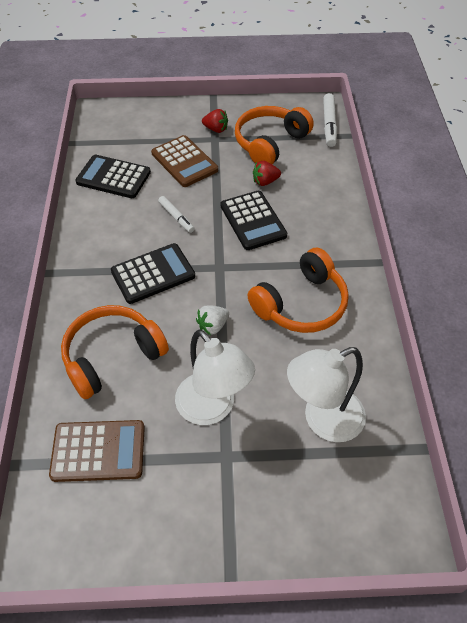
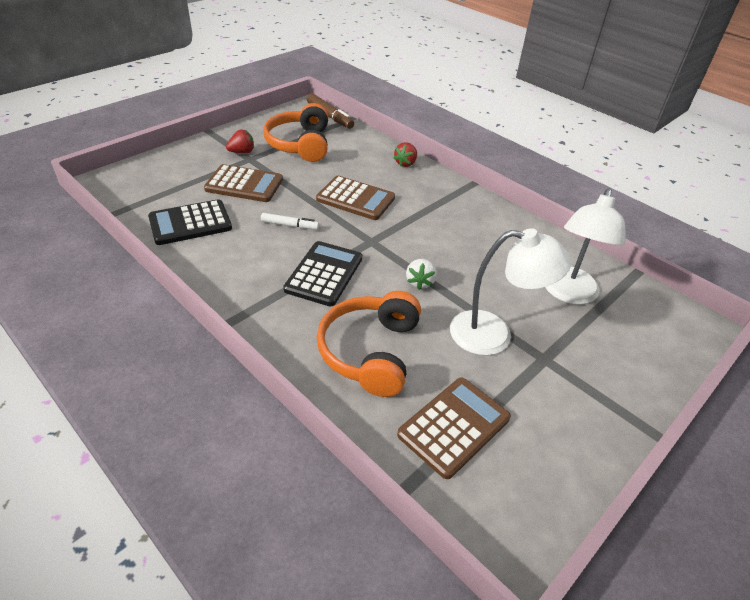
camera: 45 degrees left, 10 degrees down
black calculator [221,191,287,250] -> brown calculator [316,176,395,220]
orange headphones [248,248,349,333] -> none
red strawberry [253,161,281,186] -> red strawberry moved to [394,142,417,167]
white marker [323,93,337,147] -> brown marker [307,93,354,129]

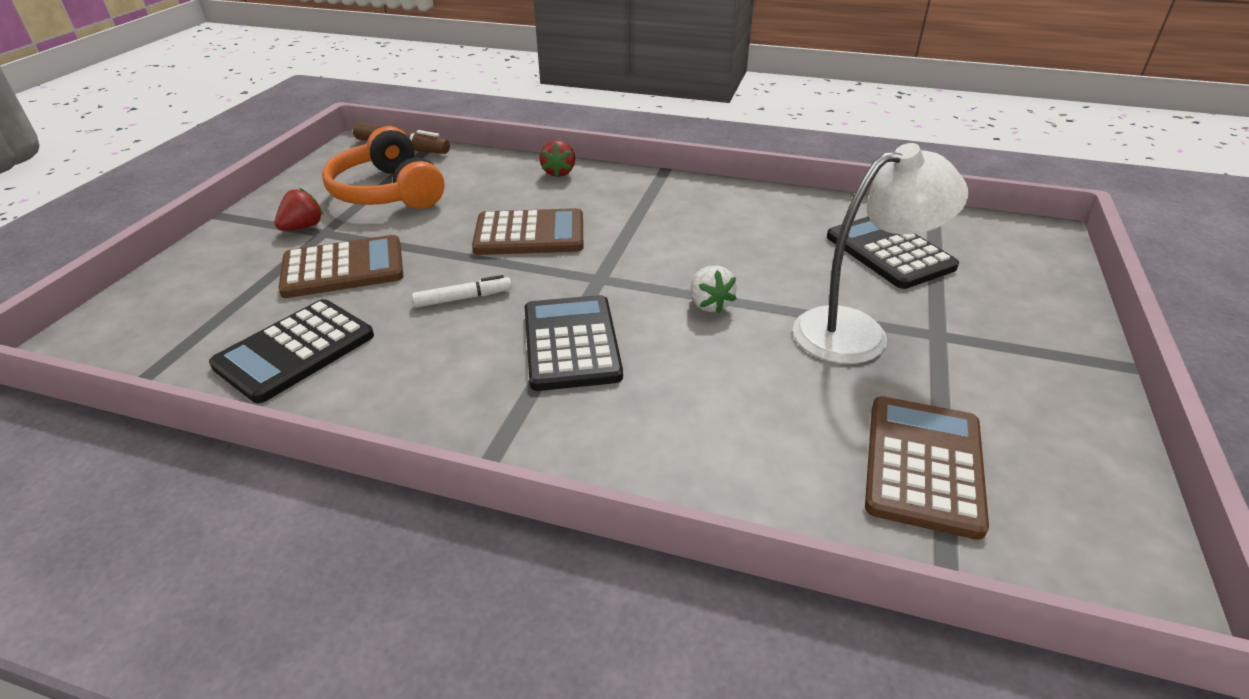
camera: 25 degrees left, 5 degrees down
orange headphones [317,291,421,397] -> none
white lamp [545,188,626,305] -> black calculator [827,217,959,289]

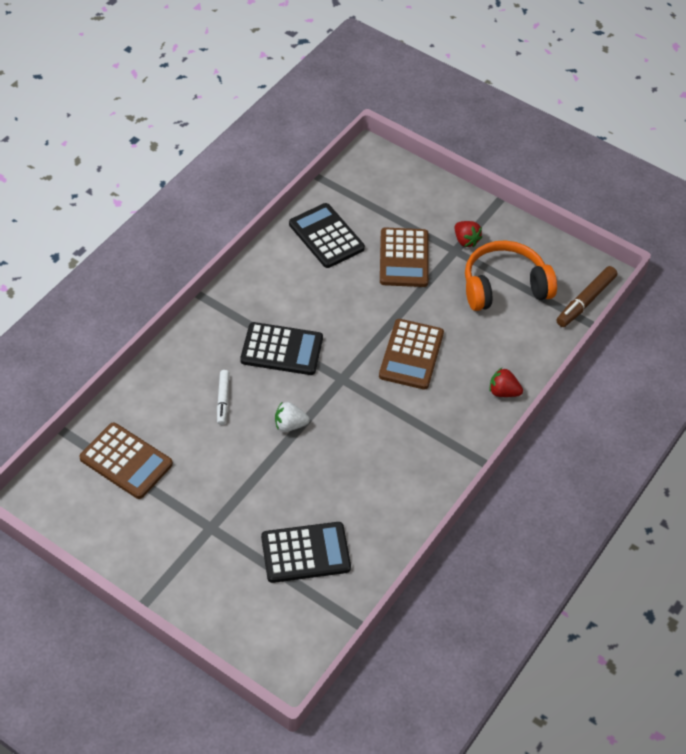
camera: 105 degrees right, 15 degrees up
white marker [412,275,512,308] -> white marker moved to [217,370,229,425]
white lamp [793,143,969,364] -> none

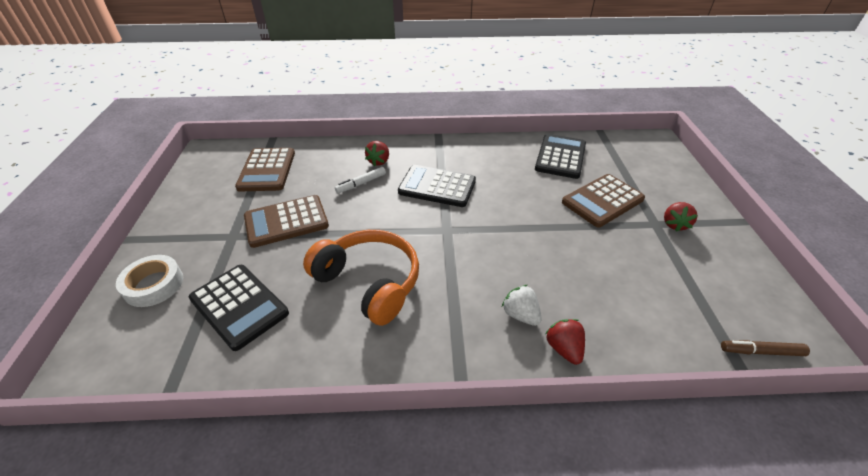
camera: 55 degrees right, 10 degrees down
black calculator [240,322,323,375] -> black calculator turned 135 degrees clockwise [398,165,476,207]
white strawberry [275,402,310,432] -> white strawberry moved to [502,285,542,326]
brown calculator [379,319,444,390] -> brown calculator moved to [244,195,329,248]
orange headphones [465,240,557,311] -> orange headphones moved to [303,230,419,326]
brown marker [556,266,617,327] -> brown marker [721,340,810,356], size x0.65
none -> white tape [116,255,183,307]
none -> red strawberry [365,141,389,166]

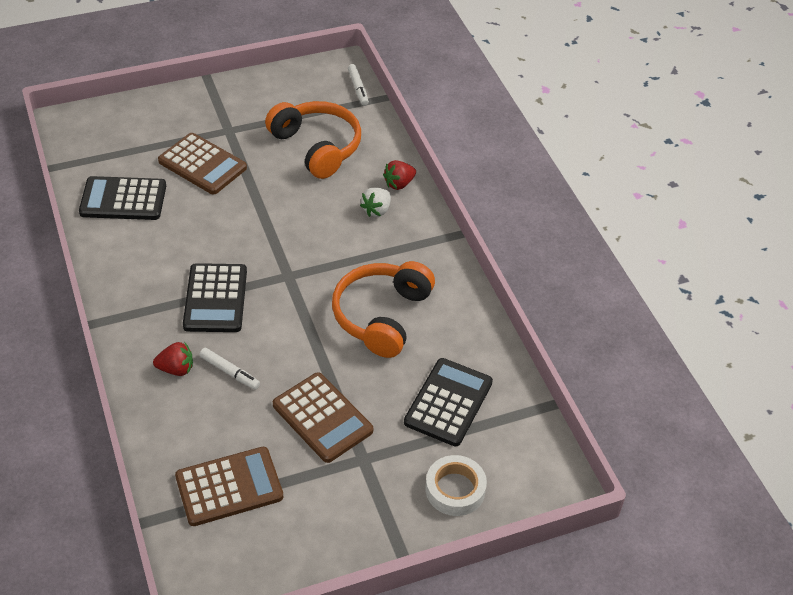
camera: 110 degrees left, 5 degrees up
red strawberry [664,202,698,232] -> none
brown marker [721,340,810,356] -> white marker [348,64,369,106]
none -> orange headphones [265,101,361,179]

